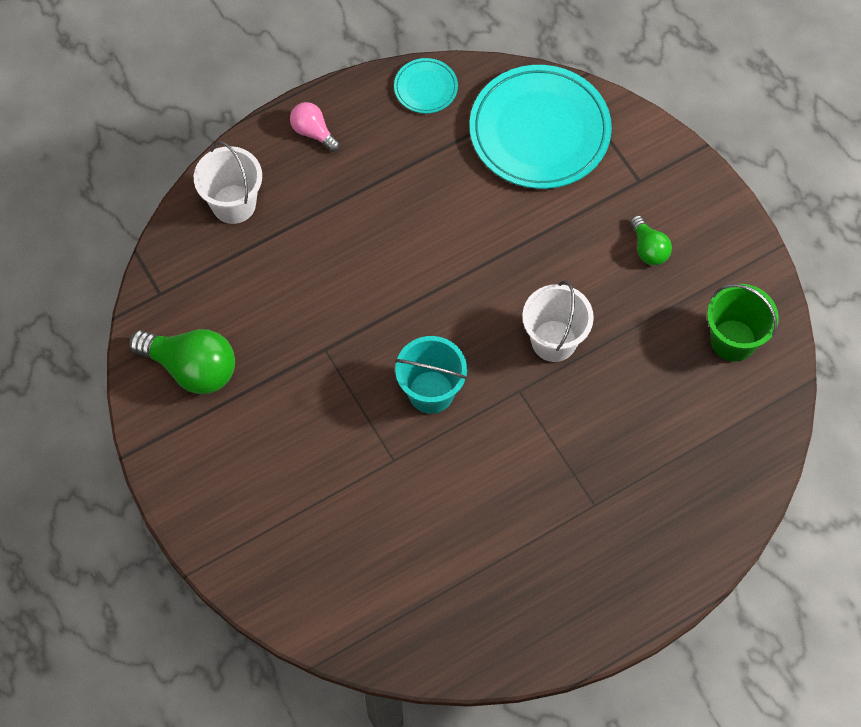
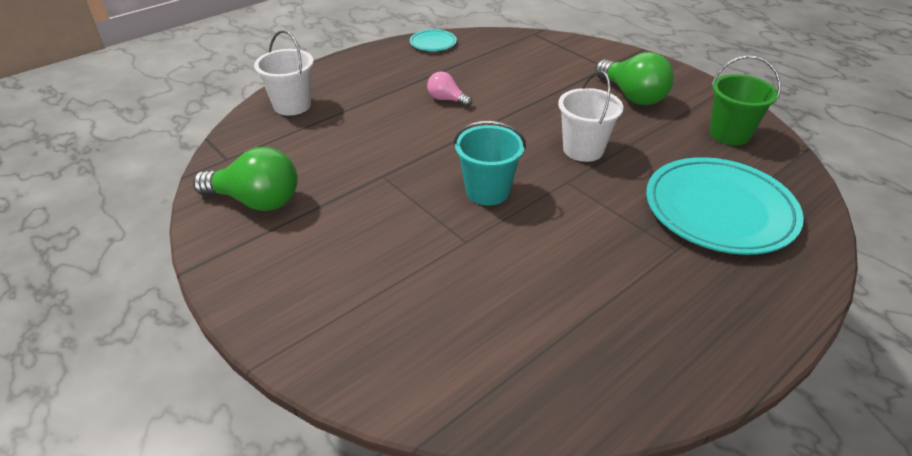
camera: 10 degrees left, 25 degrees down
pink light bulb [290,102,340,152] -> pink light bulb moved to [427,71,472,107]
turquoise plate [470,65,612,189] -> turquoise plate moved to [646,157,804,255]
green light bulb [630,215,672,265] -> green light bulb [595,52,674,105], size x1.82

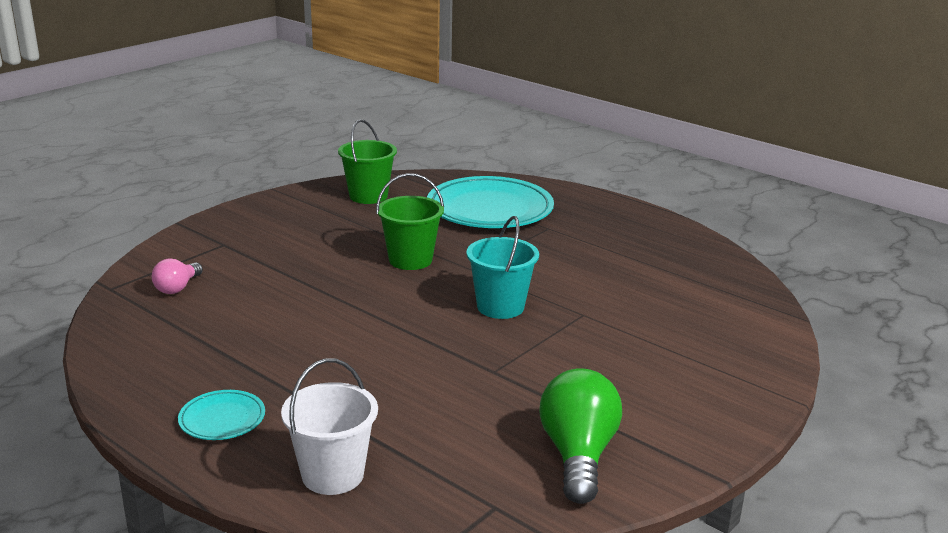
camera: 100 degrees left, 15 degrees down
turquoise plate [410,29,457,51] -> turquoise plate moved to [178,390,265,440]
pink light bulb [427,71,472,107] -> pink light bulb moved to [152,258,203,294]
white bucket [558,71,623,162] -> green bucket [376,173,444,270]
green light bulb [595,52,674,105] -> none

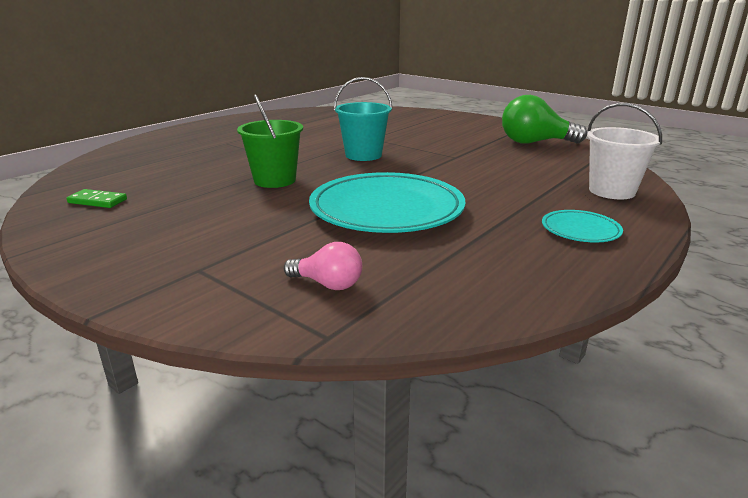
camera: 90 degrees left, 0 degrees up
green bucket [338,119,397,204] -> green domino [66,189,127,208]
turquoise plate [427,176,554,228] -> turquoise plate moved to [309,172,466,233]

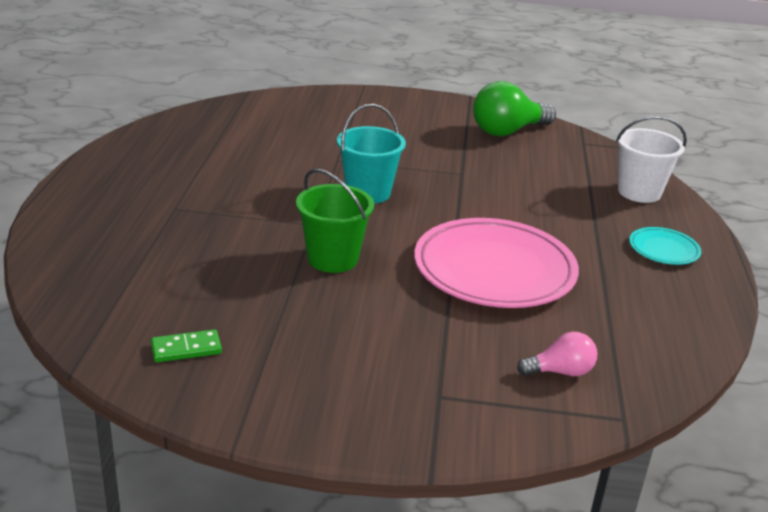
camera: 35 degrees left, 5 degrees up
turquoise plate [309,172,466,233] -> pink plate [414,218,579,308]

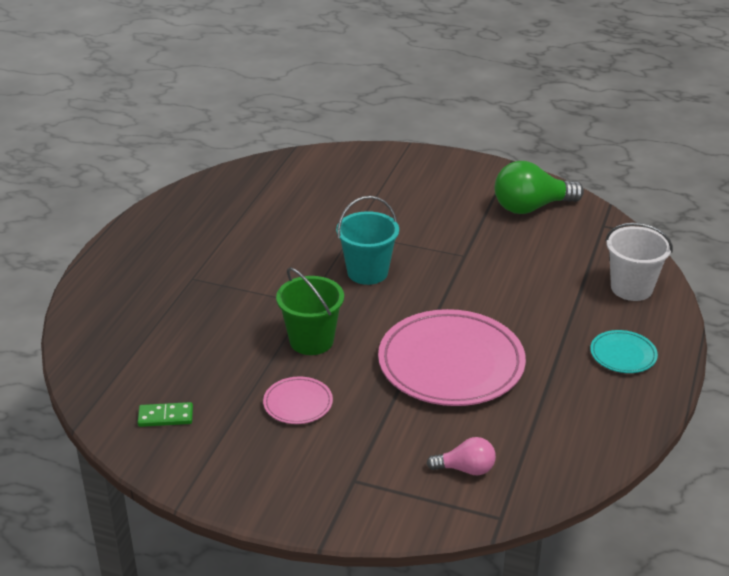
camera: 15 degrees right, 5 degrees up
none -> pink plate [263,376,333,424]

